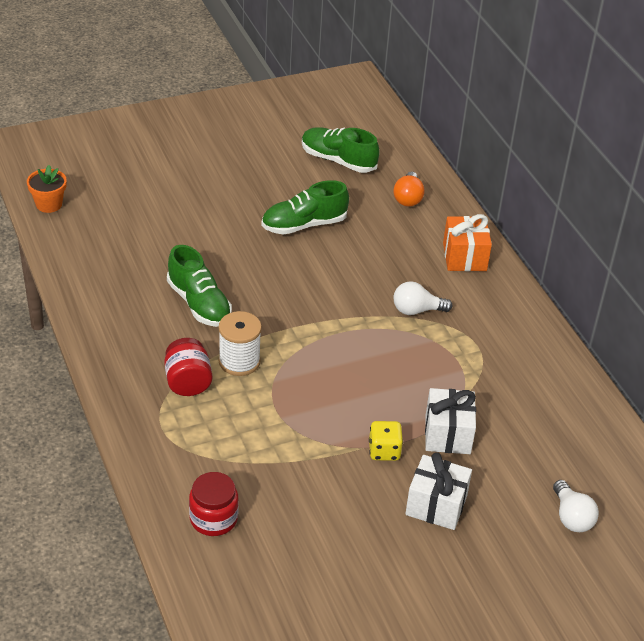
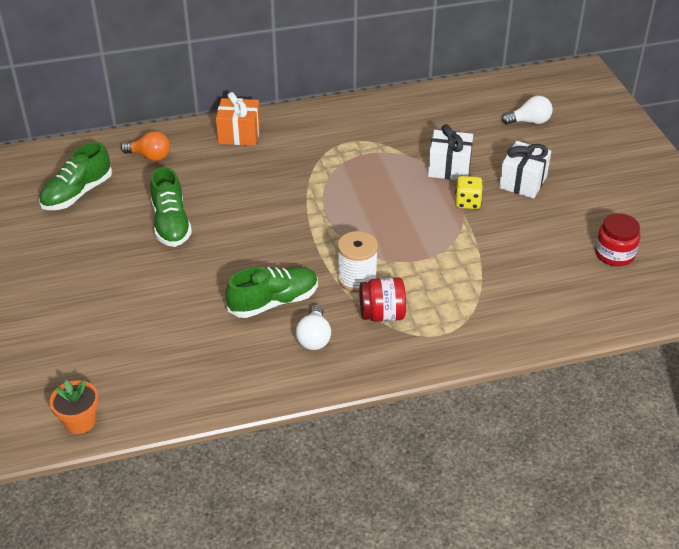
camera: 80 degrees left, 0 degrees up
red jar [189,472,239,536] -> red jar moved to [595,213,640,266]
white light bulb [393,281,452,315] -> white light bulb moved to [296,305,331,350]

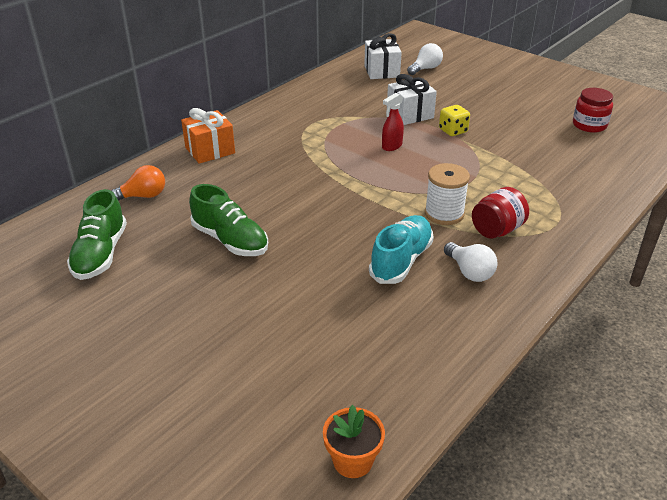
camera: 35 degrees left, 5 degrees down
green shoe [225,267,318,318] -> turquoise shoe [369,215,434,284]
white gift [499,141,551,198] -> white gift moved to [364,33,402,79]
none -> red spray bottle [382,93,404,151]

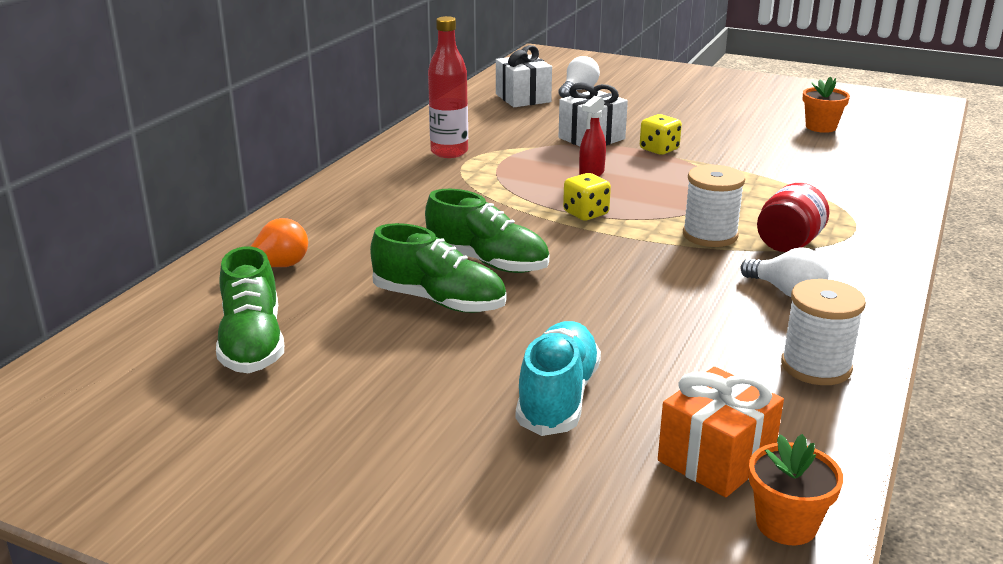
camera: 15 degrees left, 10 degrees down
orange gift [181,108,235,164] -> orange gift moved to [658,367,784,497]
turquoise shoe [369,215,434,284] -> turquoise shoe moved to [516,321,601,436]
red jar [573,88,613,133] -> orange flower pot [803,77,850,133]
none -> green shoe [425,189,549,273]
none -> red bottle [428,16,468,158]
none -> yellow dice [563,173,611,220]
none -> white spool [781,279,866,385]

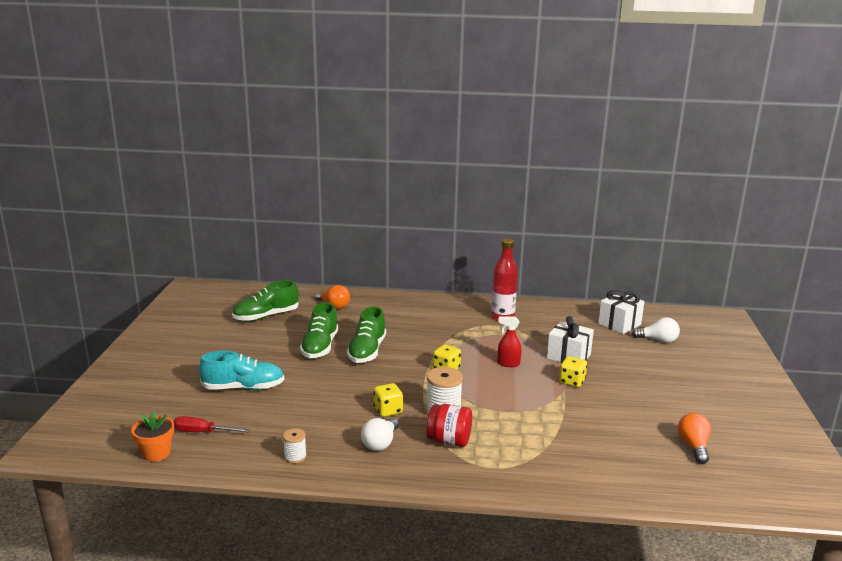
camera: 70 degrees right, 5 degrees down
orange gift [658,367,784,497] -> red screwdriver [174,416,250,433]
white spool [781,279,866,385] -> white spool [283,428,307,463], size x0.57
orange flower pot [803,77,850,133] -> orange light bulb [678,413,711,464]
none -> yellow dice [373,383,403,417]

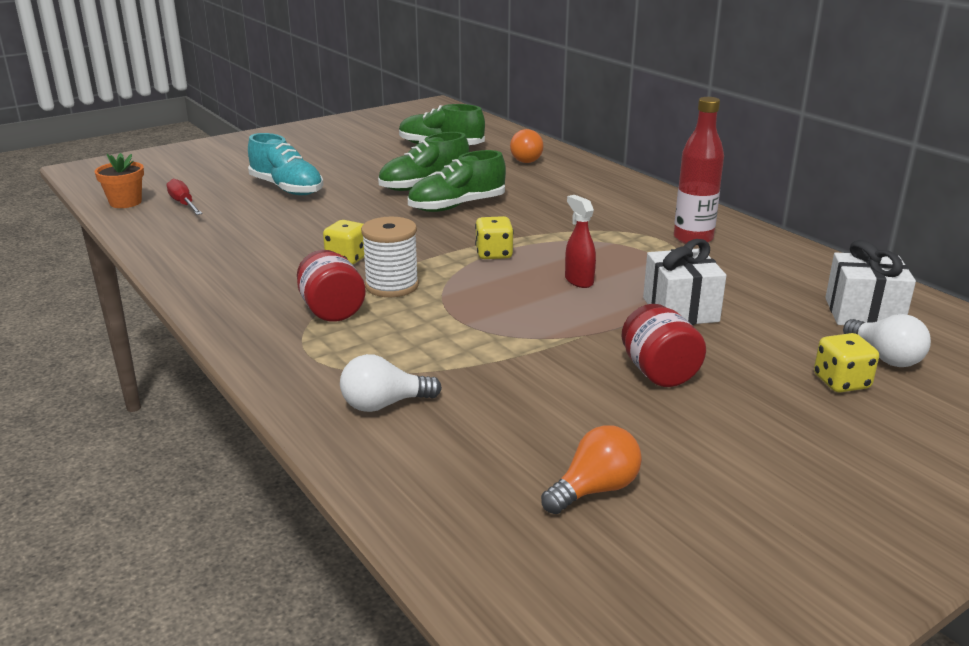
camera: 50 degrees right, 5 degrees up
white spool [283,428,307,463] -> none
white light bulb [361,418,399,451] -> white light bulb moved to [340,354,442,412]
yellow dice [559,356,587,387] -> yellow dice moved to [814,333,879,392]
none -> red jar [622,304,706,387]

